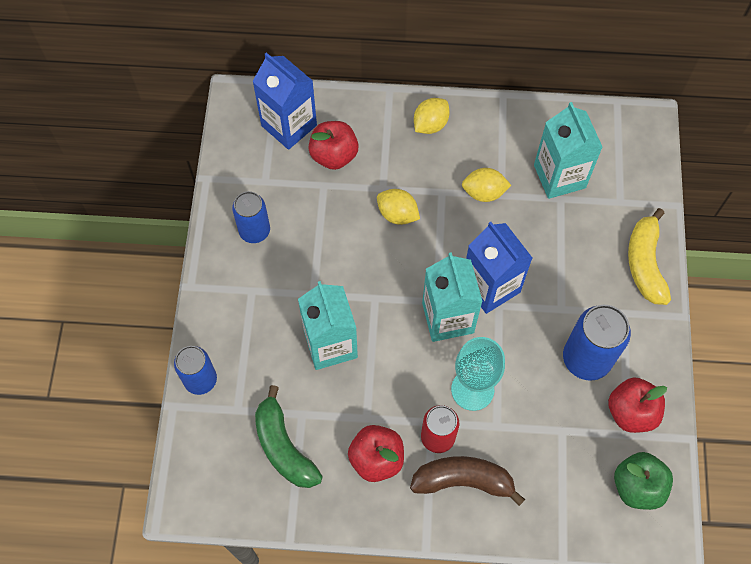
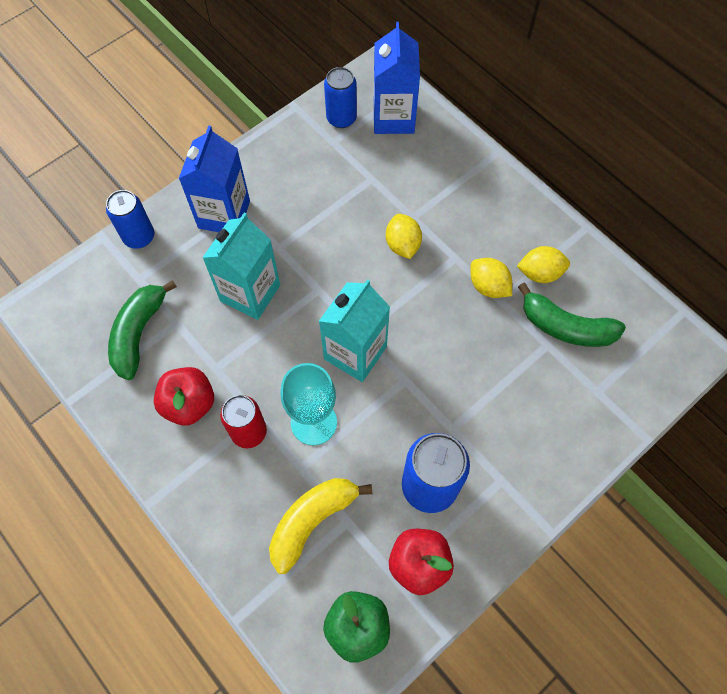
camera: 45 degrees right, 0 degrees up
blue can [232,191,270,243] -> blue can moved to [324,67,357,128]
red apple [308,121,359,170] -> none
brown banana [410,456,525,506] -> none
yellow lemon [414,98,450,134] -> yellow lemon moved to [517,246,570,283]
blue carton [466,222,532,314] -> blue carton moved to [179,125,250,232]
turquoise carton [534,102,603,199] -> green banana [518,283,626,347]
yellow banana [628,208,671,305] -> yellow banana moved to [269,478,372,574]

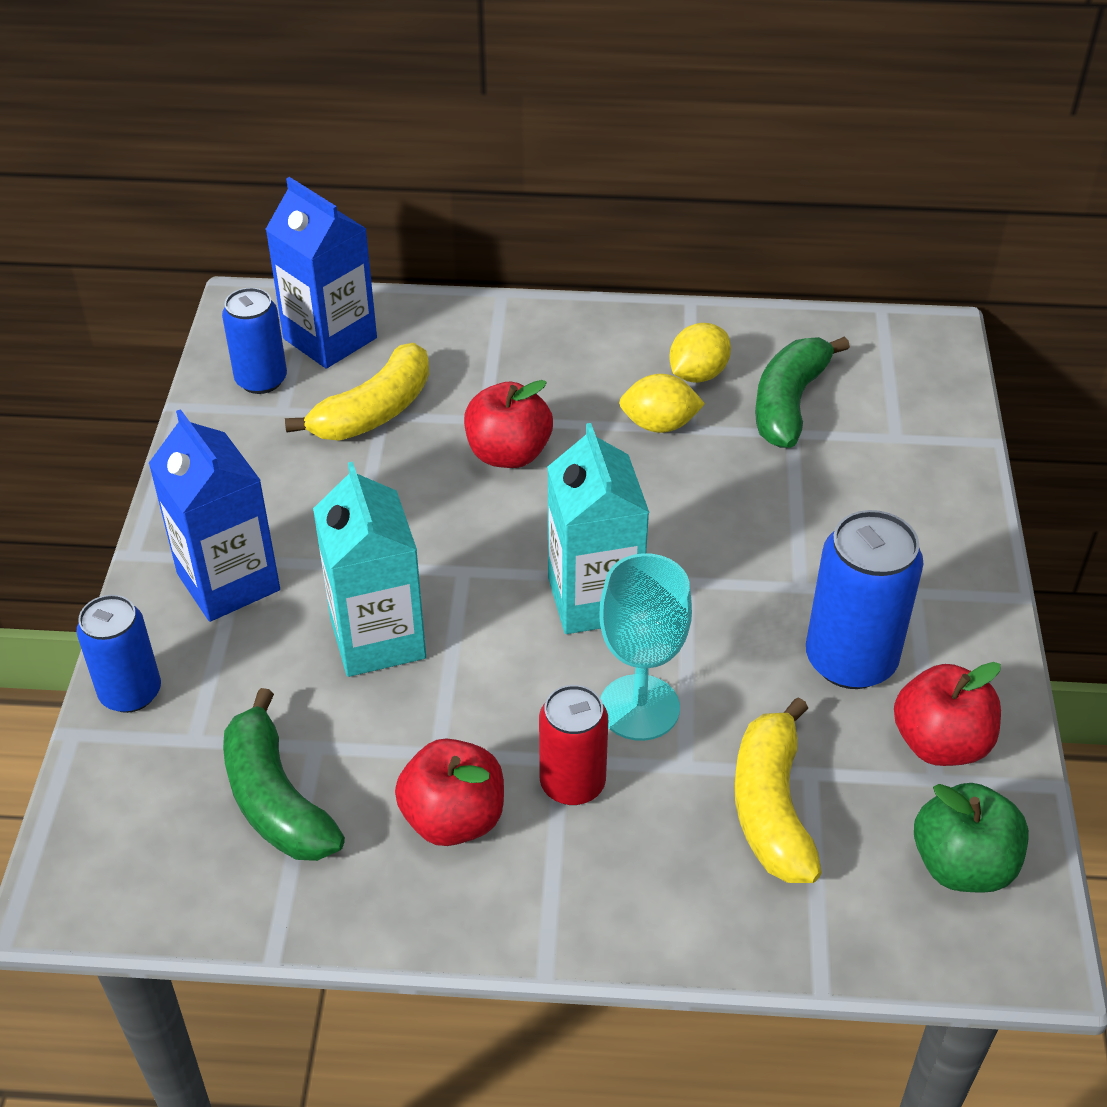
camera: 45 degrees left, 20 degrees down
yellow lemon [386,214,422,259] -> red apple [464,380,553,468]
green banana [518,283,626,347] -> green banana turned 135 degrees clockwise [755,336,850,448]
none -> yellow banana [285,343,429,441]

